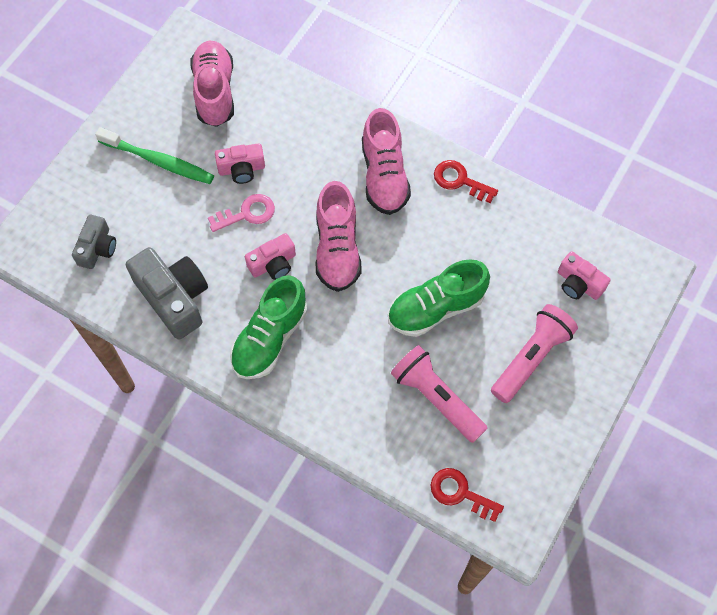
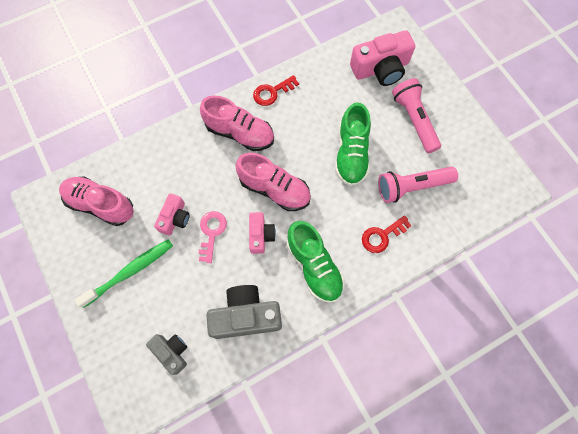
camera: 60 degrees left, 5 degrees up
red key [431,468,504,522] -> red key moved to [362,215,412,253]
pink camera [558,251,611,300] -> pink camera [350,30,415,86], size x1.73

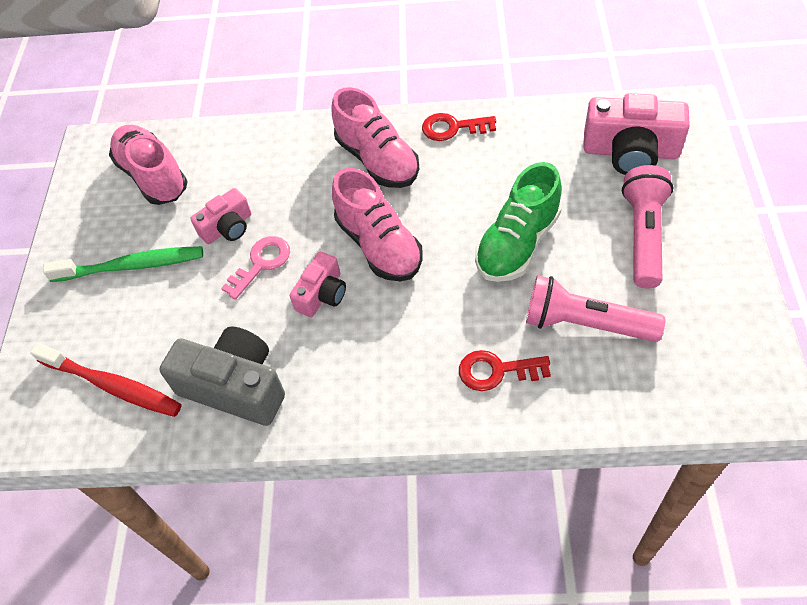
camera: 35 degrees right, 15 degrees down
grey camera [146,334,187,375] -> red toothbrush [30,343,182,417]
green shoe [287,221,345,303] -> none

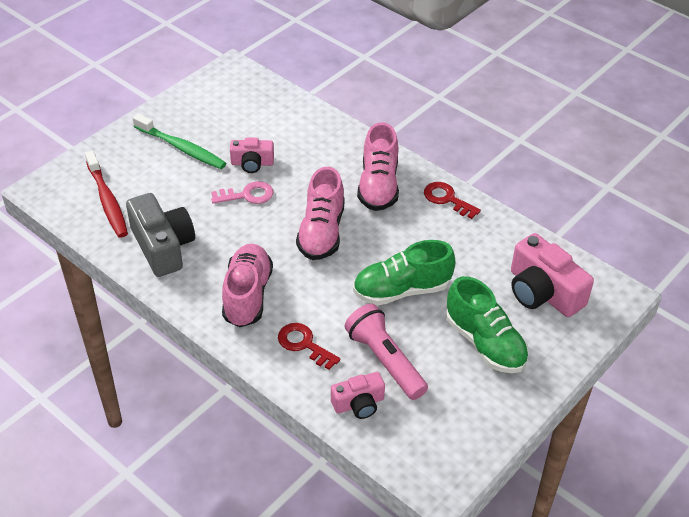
camera: 35 degrees right, 10 degrees down
pink shoe [109,125,188,205] -> pink shoe moved to [222,244,273,327]
pink camera [290,252,346,317] -> pink camera moved to [331,372,385,419]
pink flashlight [622,165,673,289] -> green shoe [446,276,529,373]

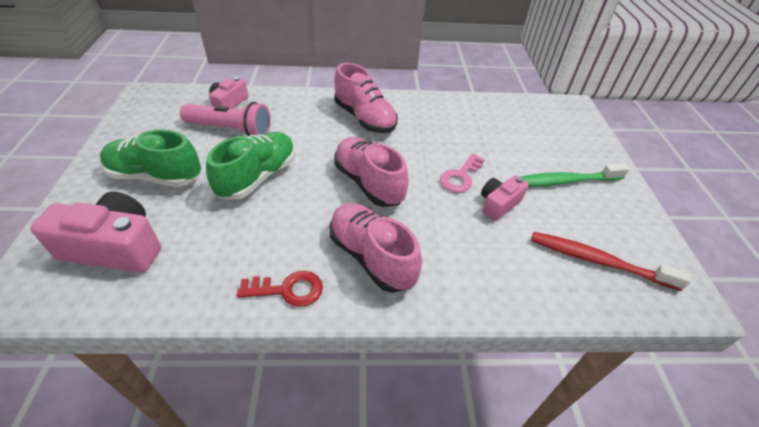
camera: 135 degrees right, 0 degrees up
red toothbrush [85,151,128,238] -> red toothbrush moved to [531,232,691,291]
grey camera [126,193,195,277] -> none
red key [278,323,340,370] -> none

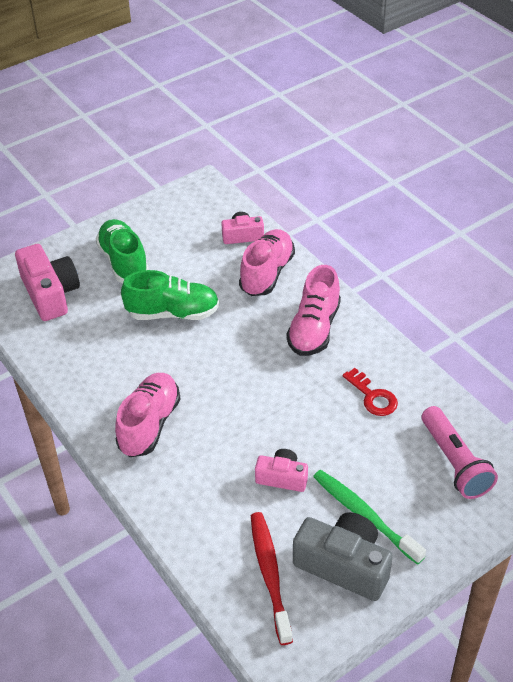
camera: 60 degrees right, 0 degrees up
pink flashlight [180,102,271,136] -> pink flashlight moved to [422,406,498,499]
red key [237,271,323,307] -> red key moved to [343,368,398,416]
pink shoe [334,137,409,207] -> pink shoe moved to [239,229,295,296]
pink key [440,153,485,193] -> none
none -> grey camera [293,512,393,601]

